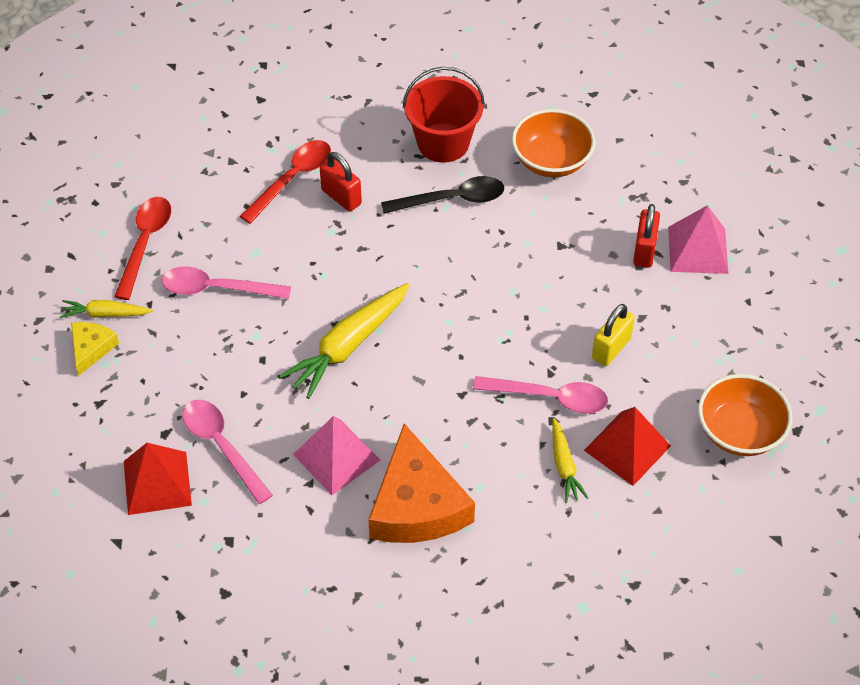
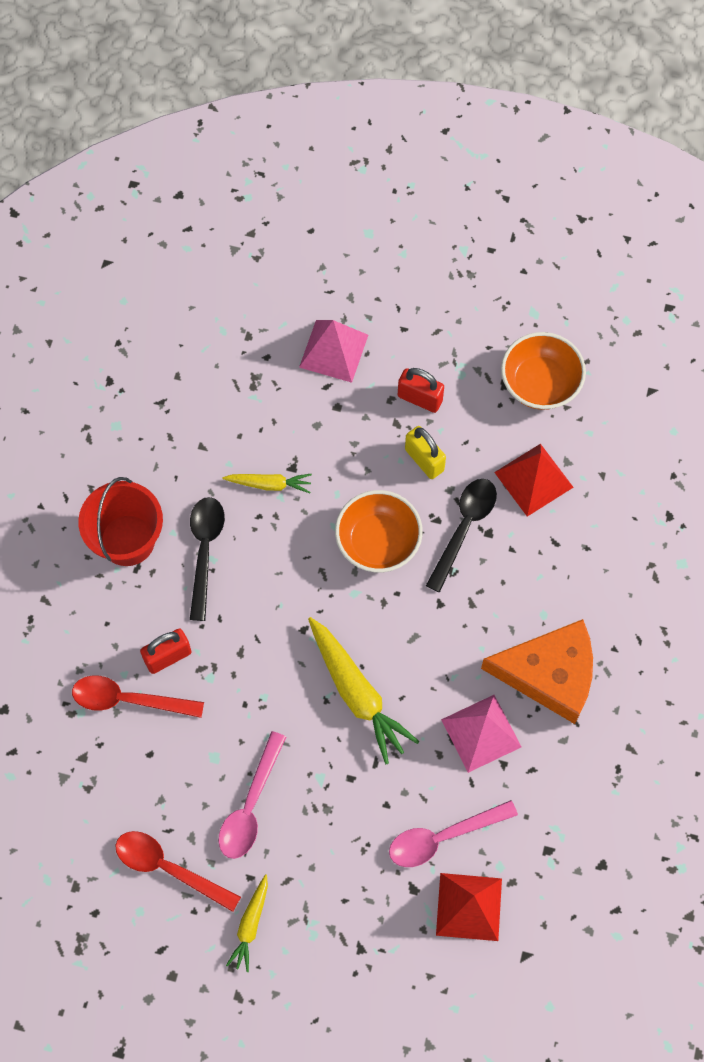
camera: 75 degrees left, 15 degrees up
yellow cheese [71,322,119,376] -> none
red spoon [240,140,331,224] -> red spoon turned 45 degrees counterclockwise [72,675,204,718]
pink spoon [473,376,608,414] -> black spoon [426,479,497,593]
orange bowl [512,109,595,177] -> orange bowl moved to [335,490,423,572]
yellow carrot [552,418,588,503] -> yellow carrot moved to [223,474,312,493]
red padlock [633,204,660,268] -> red padlock moved to [398,368,444,413]

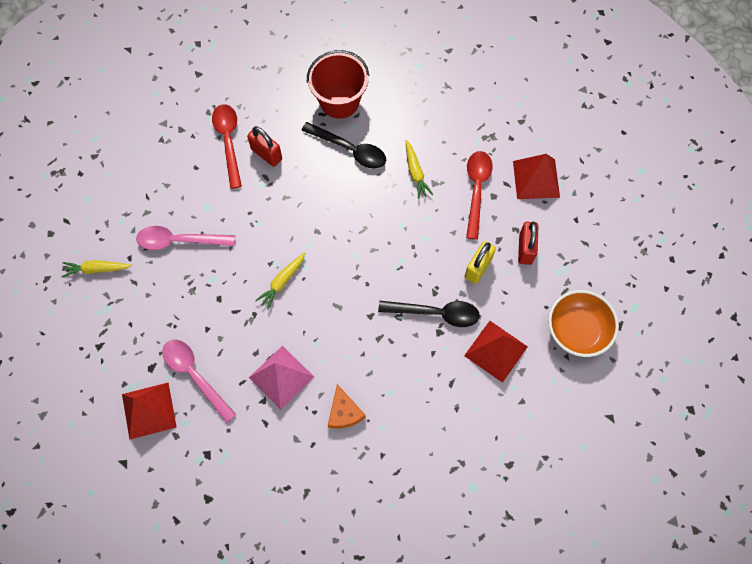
camera: 70 degrees right, 0 degrees up
red spoon [115,831,241,912] -> red spoon moved to [466,151,493,240]
black spoon [190,497,225,621] -> black spoon turned 45 degrees clockwise [301,122,386,169]
pink pyramid [299,320,368,383] -> red pyramid [513,154,560,199]
yellow carrot [308,617,420,764] -> yellow carrot [255,252,305,310], size x0.55
orange bowl [335,490,423,572] -> none
orange cheese [481,619,593,724] -> orange cheese [328,384,366,429], size x0.49

